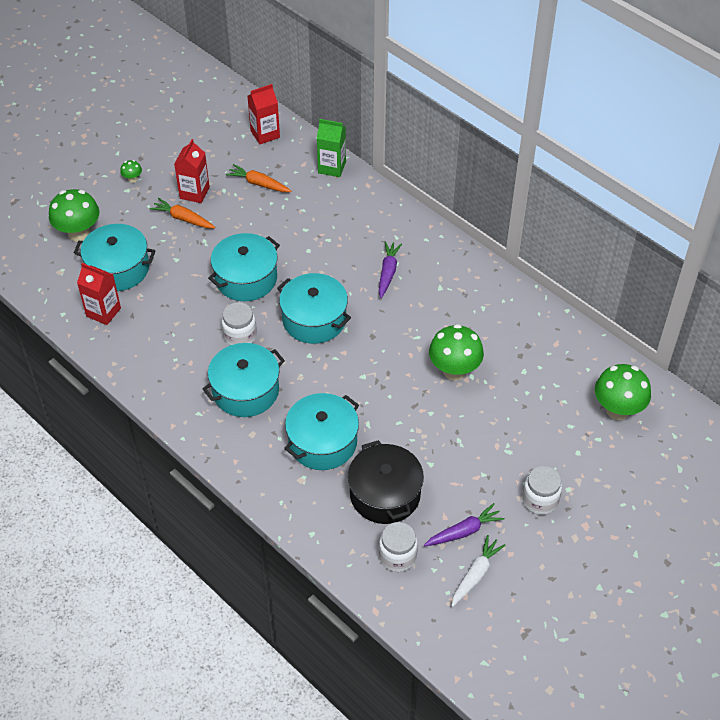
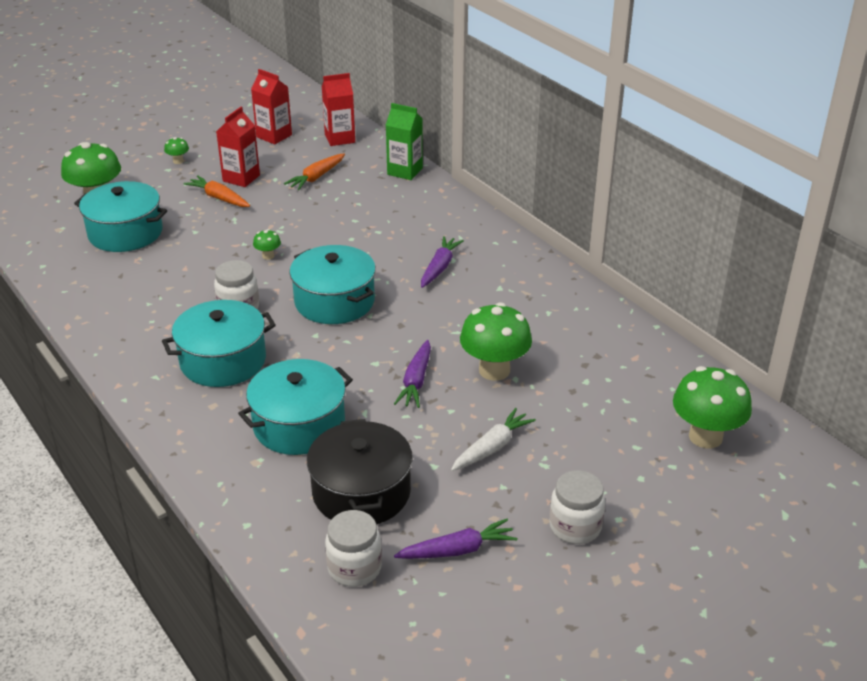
camera: 10 degrees right, 15 degrees down
red carton [77,263,121,325] -> red carton moved to [251,69,292,144]
turquoise pot [208,233,280,301] -> green mushroom [253,229,281,260]
orange carrot [226,164,292,192] -> orange carrot turned 90 degrees counterclockwise [284,153,345,190]
white carrot [451,535,506,607] -> white carrot moved to [451,408,536,471]
none -> purple carrot [394,340,431,408]

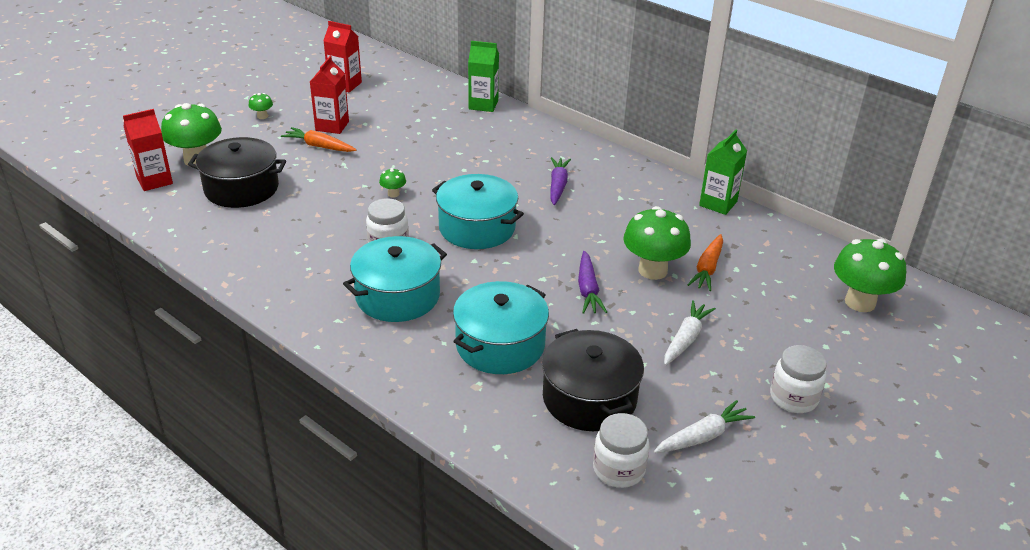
camera: 15 degrees left, 0 degrees up
turquoise pot [74,181,167,252] -> black pot [188,137,286,208]
orange carrot [284,153,345,190] -> orange carrot moved to [687,234,723,291]
red carton [322,73,355,146] -> red carton moved to [123,109,173,191]
purple carrot [394,519,517,559] -> white carrot [654,400,755,453]
none -> green carton [699,130,747,215]

